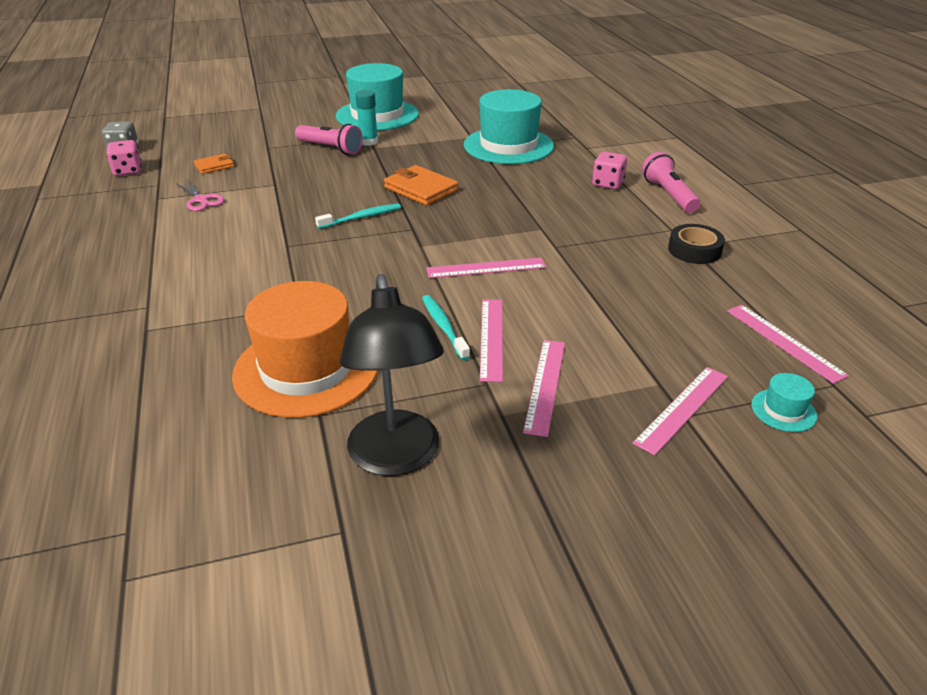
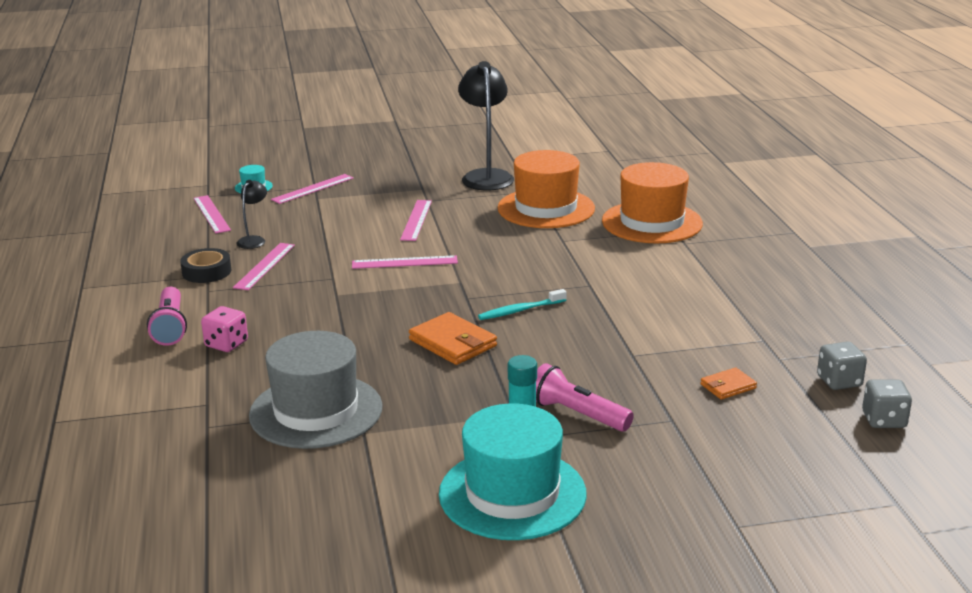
camera: 175 degrees left, 10 degrees down
pink dice [106,140,142,176] -> grey dice [817,342,867,390]
pink scissors [176,180,225,211] -> none
turquoise toothbrush [422,295,470,360] -> none
turquoise hat [464,89,554,164] -> grey hat [249,331,383,449]
pink ruler [523,340,565,437] -> pink ruler moved to [233,243,295,290]
none -> black lamp [236,180,267,249]
none -> orange hat [602,162,703,243]

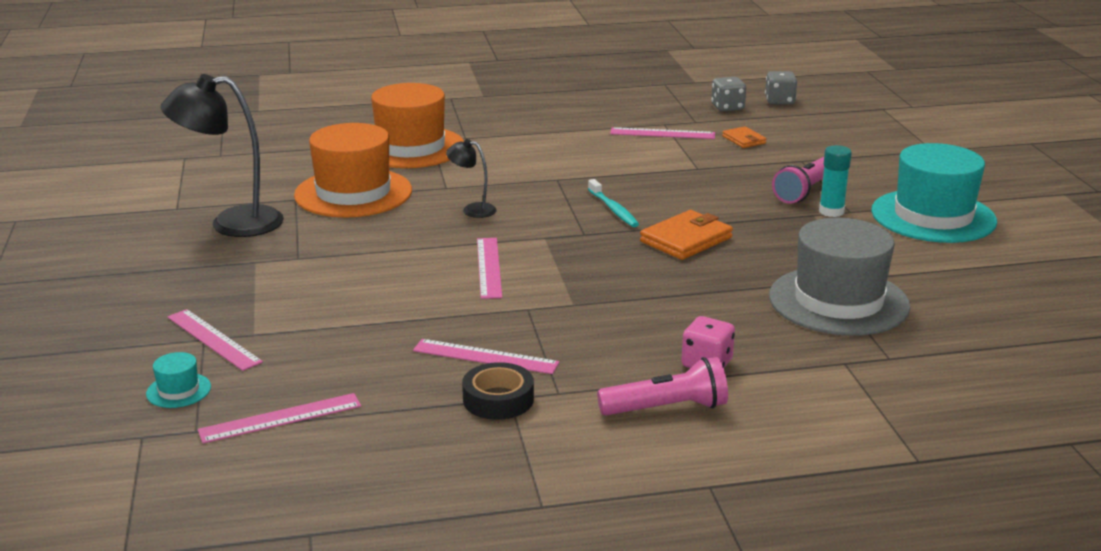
camera: 90 degrees left, 0 degrees up
black lamp [236,180,267,249] -> black lamp moved to [446,139,497,218]
pink ruler [400,200,432,241] -> pink ruler moved to [610,127,715,139]

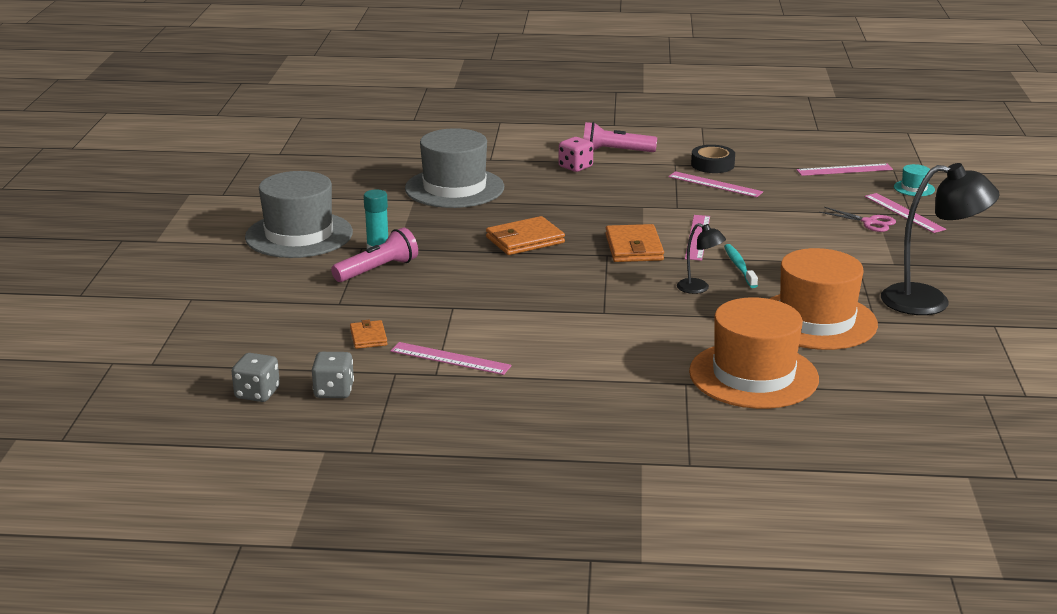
camera: 165 degrees left, 0 degrees up
turquoise toothbrush [588,179,639,227] -> turquoise toothbrush moved to [724,244,758,288]
turquoise hat [871,143,997,243] -> grey hat [245,171,353,258]
none -> orange wallet [605,224,664,262]
none -> pink scissors [819,207,896,232]

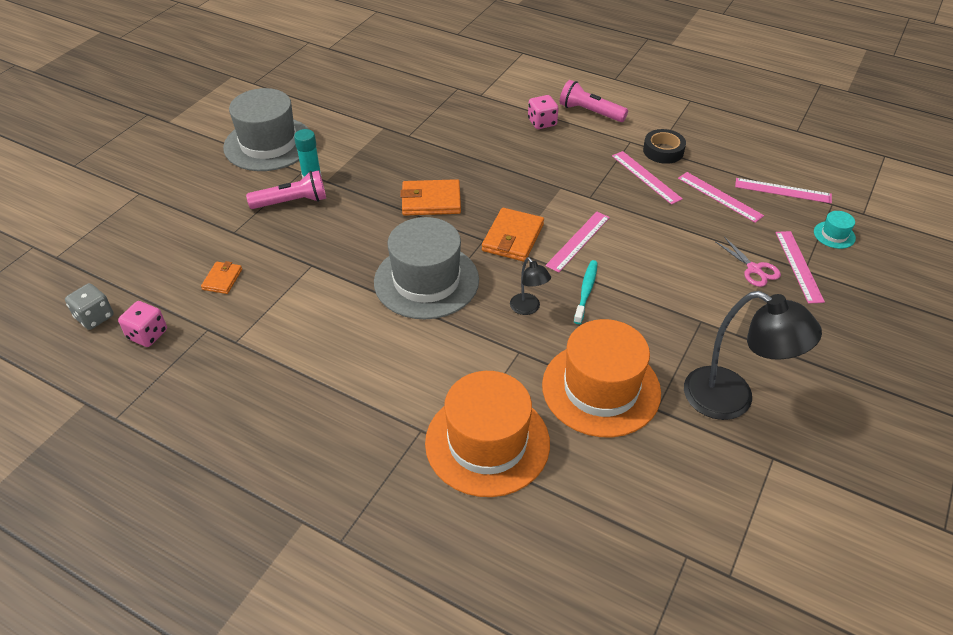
camera: 25 degrees right, 20 degrees up
grey dice [312,352,354,398] -> pink dice [118,301,167,347]
pink ruler [391,342,512,375] -> pink ruler moved to [678,172,764,223]
grey hat [405,128,504,208] -> grey hat moved to [374,217,479,319]

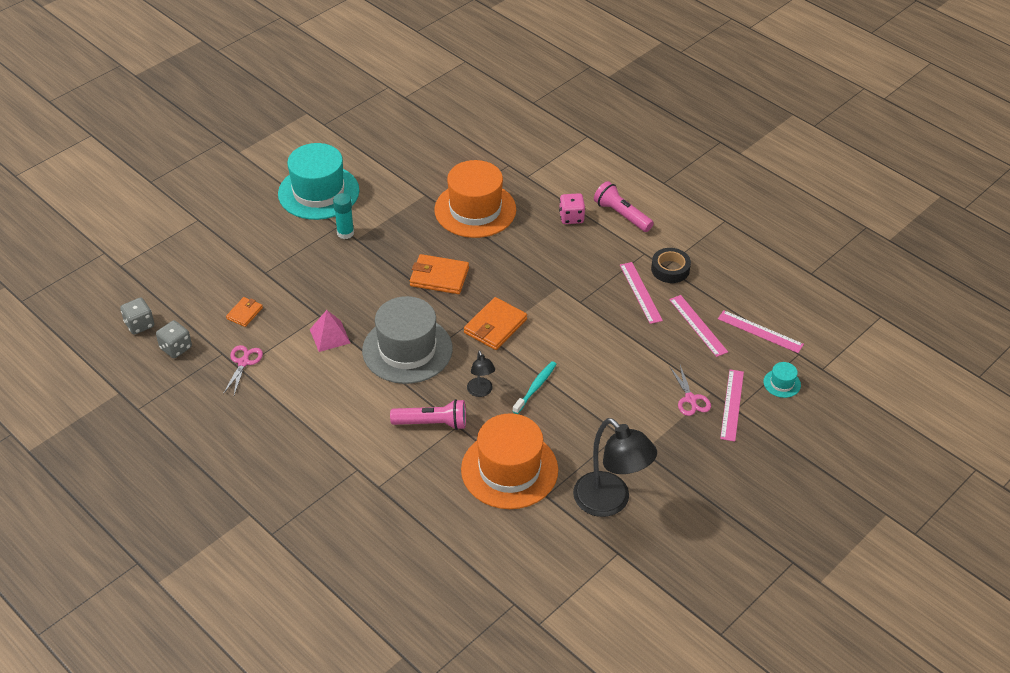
camera: 15 degrees right, 0 degrees up
pink dice [118,301,167,347] -> grey dice [156,320,192,358]
grey hat [223,88,310,171] -> turquoise hat [278,143,359,220]
pink flashlight [246,170,326,209] -> pink flashlight moved to [390,399,466,430]
orange hat [425,371,550,497] -> orange hat moved to [434,160,516,238]
pink ruler [545,212,610,272] -> none
none -> pink scissors [223,345,263,395]
none -> pink pyramid [310,310,350,352]

